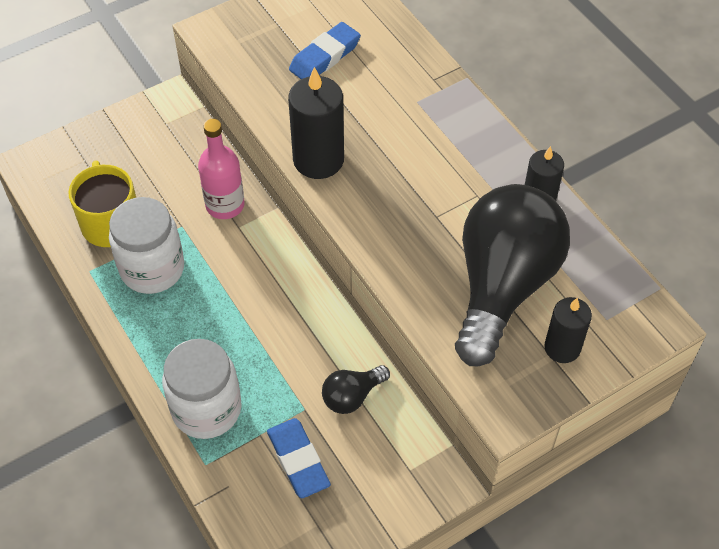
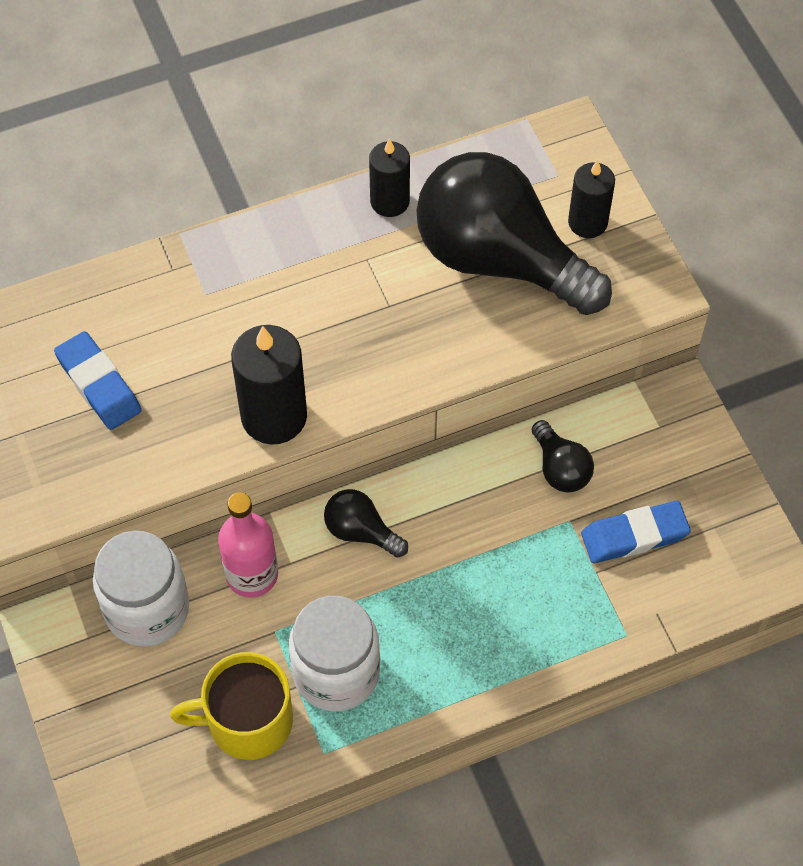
camera: 80 degrees left, 5 degrees up
white jar [162,339,242,439] -> white jar moved to [93,531,189,647]
none -> black light bulb [324,489,408,558]

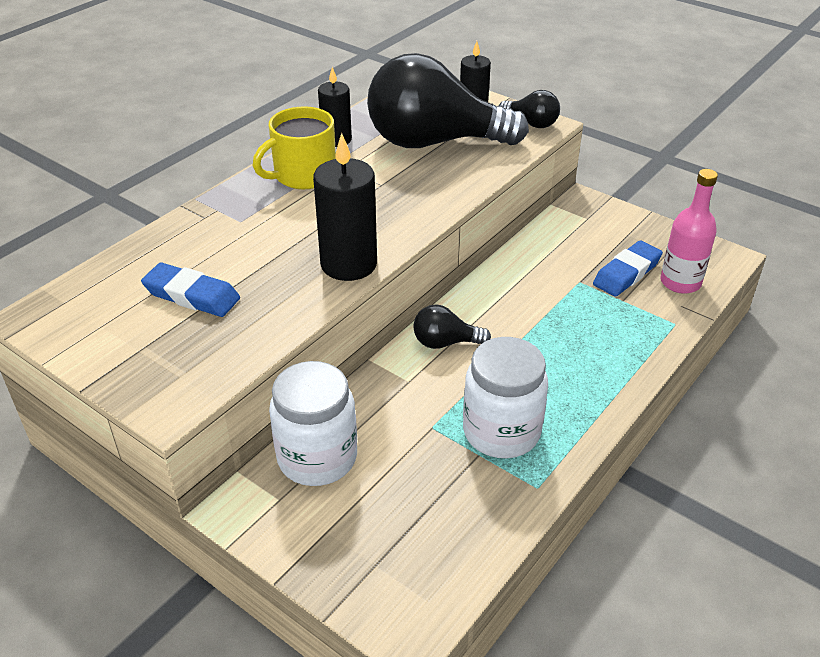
camera: 30 degrees left, 20 degrees down
yellow mug [170,652,293,760] -> yellow mug moved to [253,106,336,189]
pink bottle [218,492,278,598] -> pink bottle moved to [660,169,718,294]
black light bulb [532,420,594,493] -> black light bulb moved to [499,90,560,128]

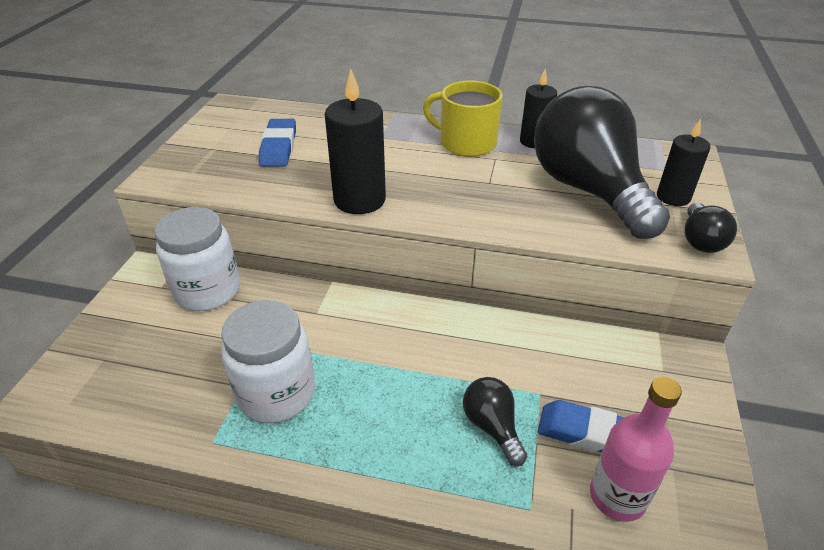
camera: 65 degrees right, 0 degrees up
black light bulb [413,304,491,349] -> black light bulb moved to [463,377,527,466]

